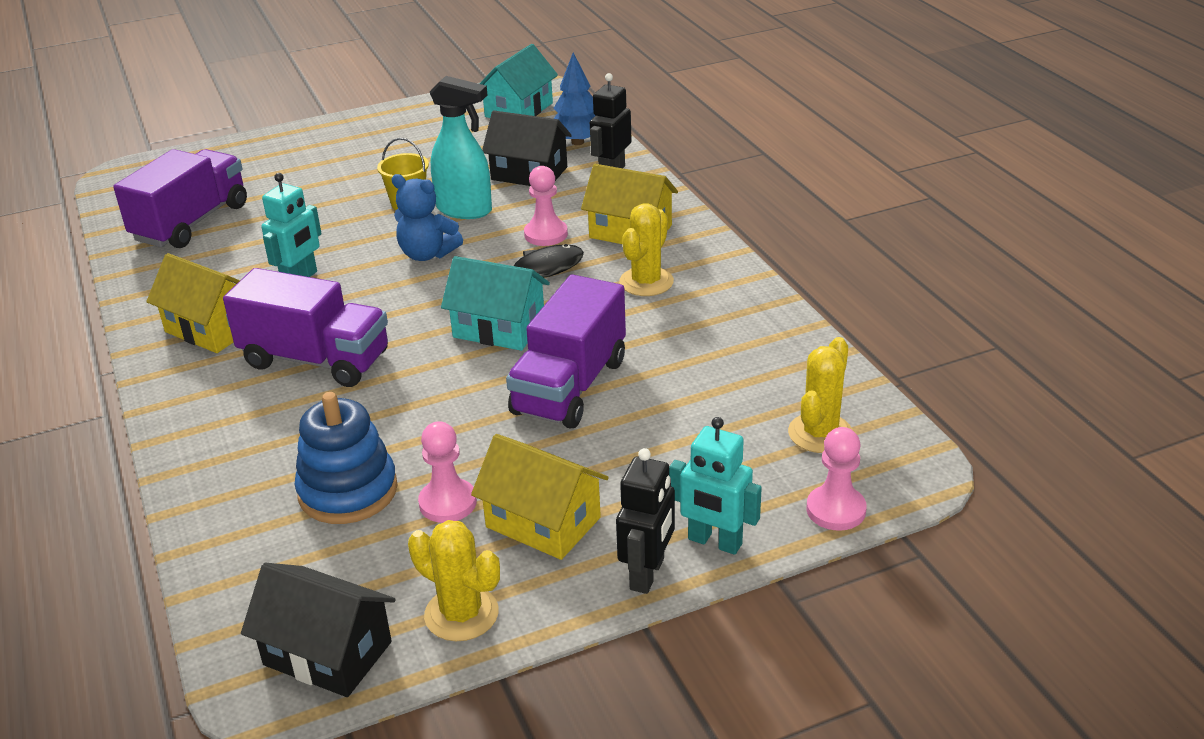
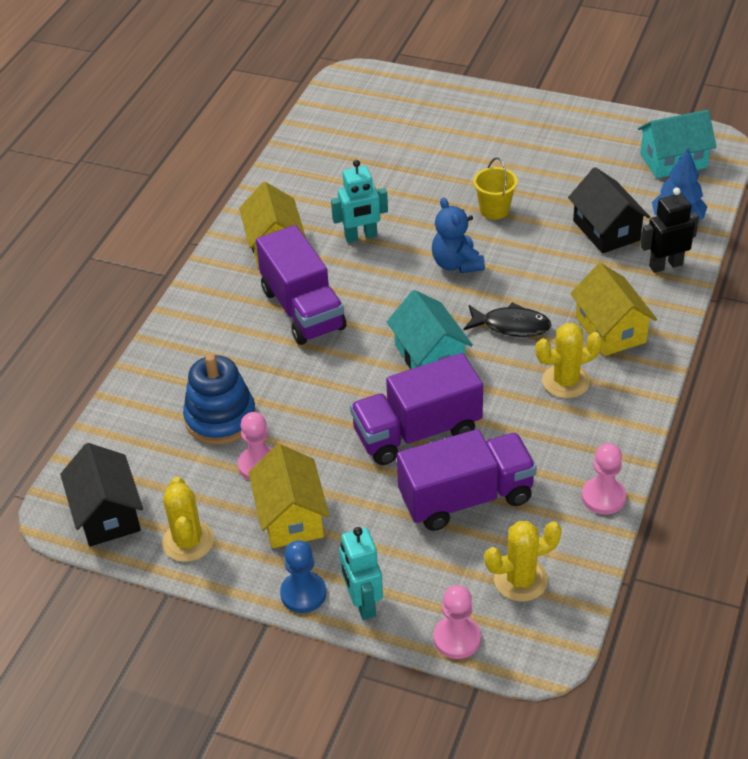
camera: 45 degrees right, 10 degrees up
purple truck [113,149,247,248] -> purple truck moved to [397,429,537,531]
turquoise spray bottle [430,76,492,219] -> none
pink pawn [524,166,568,246] -> pink pawn moved to [582,443,626,515]
black robot [616,448,675,594] -> blue pawn [280,540,326,613]

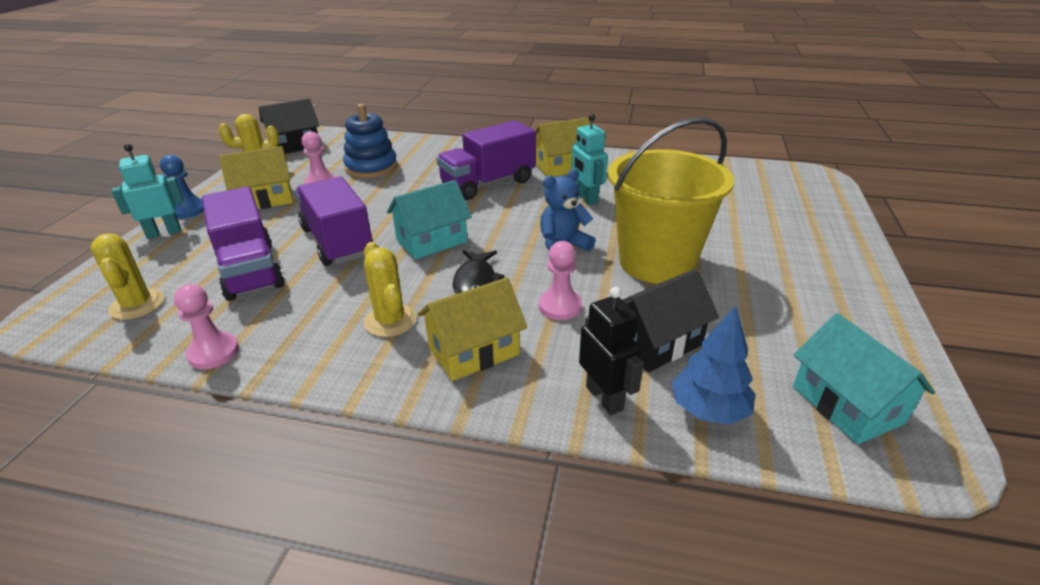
camera: 80 degrees right, 10 degrees down
pink pawn [434,585,481,659] -> pink pawn moved to [539,241,582,320]
yellow bucket [473,157,518,220] -> yellow bucket [608,117,734,284], size x2.35

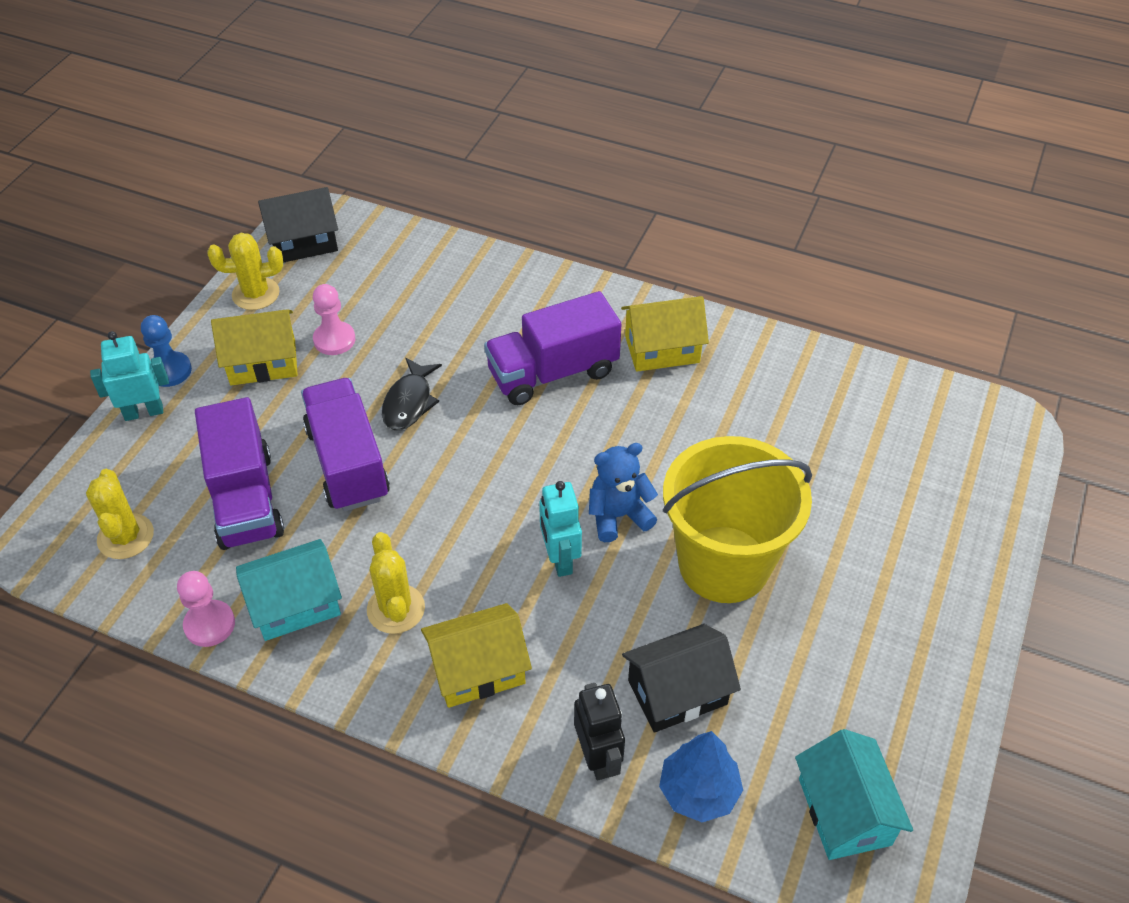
camera: 10 degrees right, 15 degrees up
blue stacking toy [343,104,397,178] -> none
turquoise house [387,180,472,259] -> turquoise house moved to [236,539,342,641]
black fish [453,250,505,294] -> black fish moved to [382,358,442,430]
pink pawn [539,241,582,320] -> none
turquoise robot [571,114,608,205] -> turquoise robot moved to [539,481,582,577]

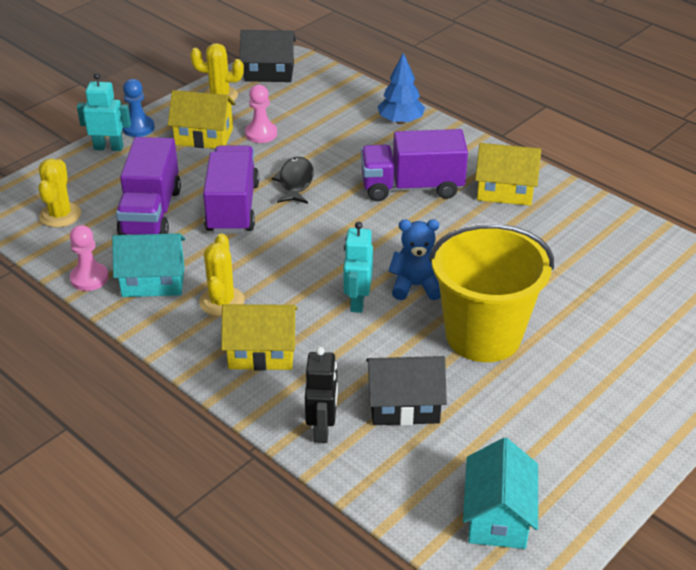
camera: 20 degrees right, 10 degrees down
black fish [382,358,442,430] -> black fish turned 150 degrees clockwise [271,157,314,204]
blue tree [659,731,743,822] -> blue tree moved to [377,53,425,124]

